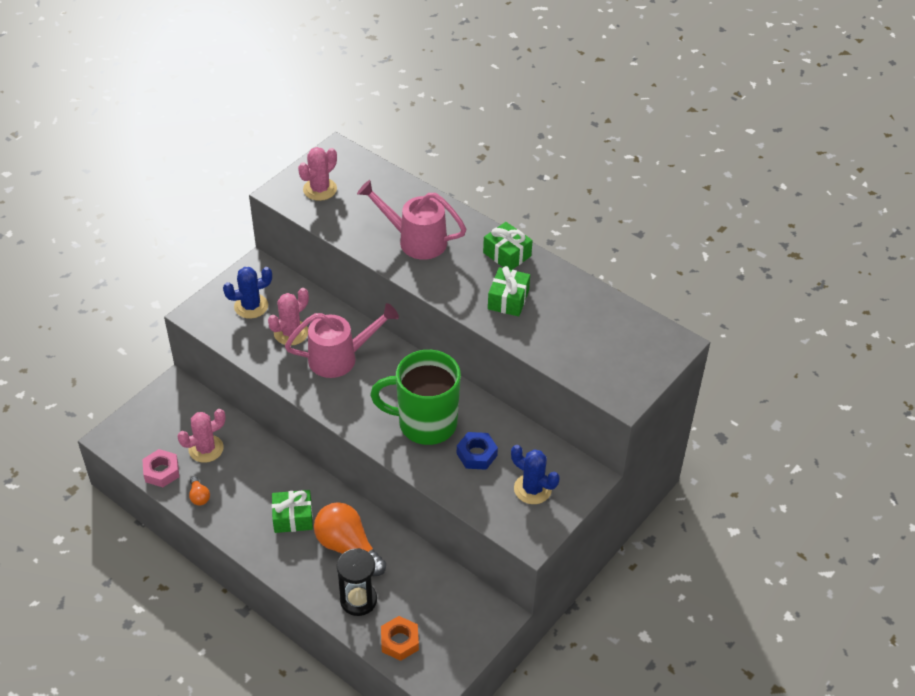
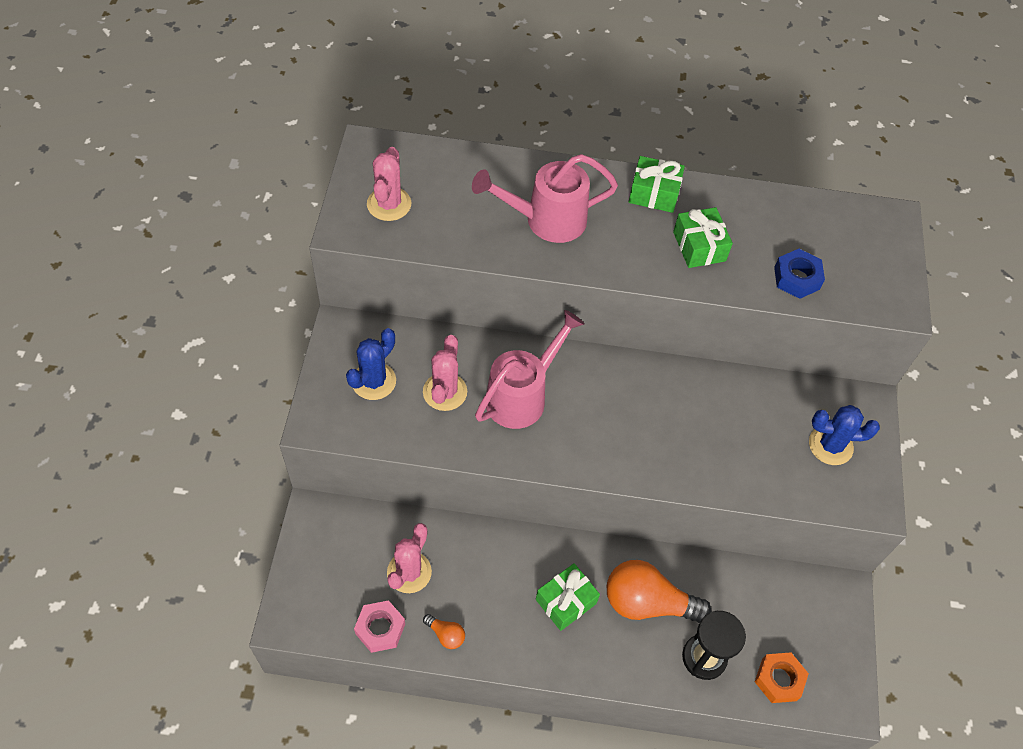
camera: 35 degrees left, 10 degrees up
green mug [370,350,461,445] -> none
blue nut [457,432,498,470] -> blue nut moved to [774,249,825,299]

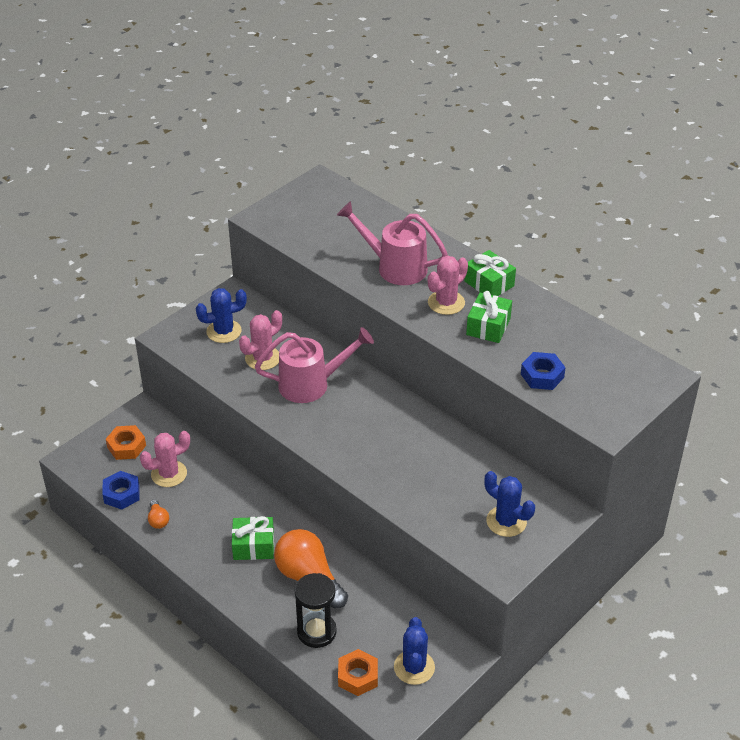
camera: 40 degrees right, 15 degrees down
pink nut [354,600,405,653] -> blue nut [102,471,139,510]
pink cactus [367,147,411,221] -> pink cactus moved to [428,256,468,315]
none -> orange nut [106,425,146,460]
none -> blue cactus [394,617,435,685]

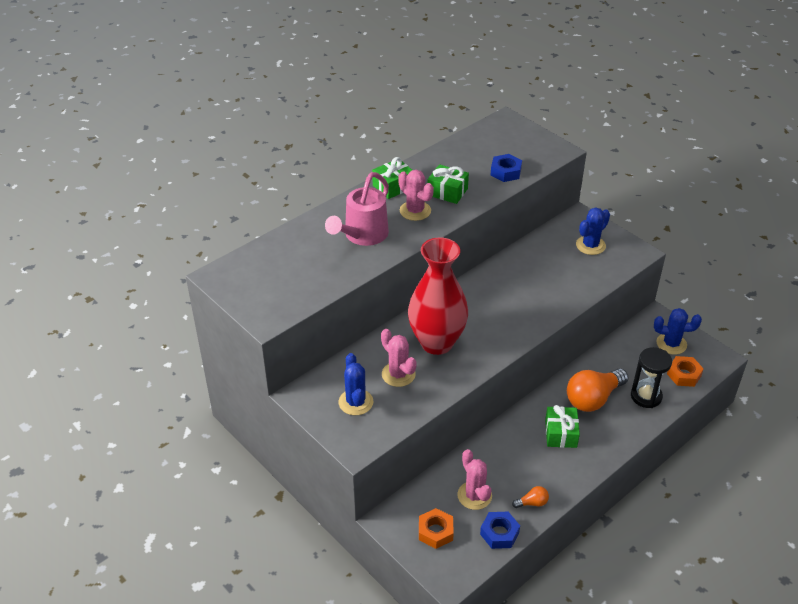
camera: 85 degrees left, 0 degrees up
pink watering can [255,327,374,403] -> red vase [408,237,468,355]

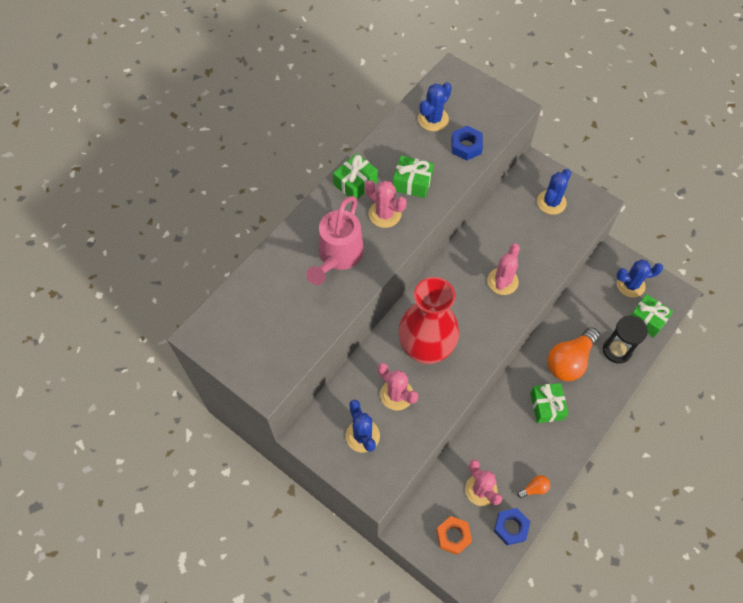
camera: 10 degrees left, 20 degrees up
orange nut [667,356,704,387] -> green gift [631,294,673,337]
none -> blue cactus [418,82,452,131]
none -> pink cactus [487,244,520,295]

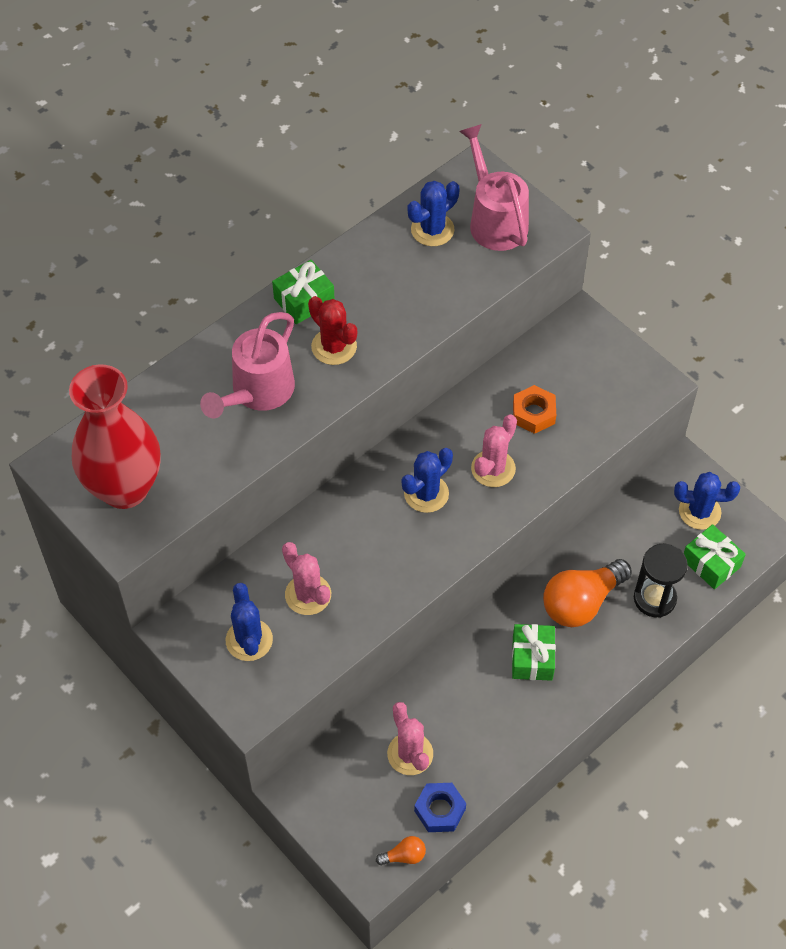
camera: 10 degrees right, 5 degrees down
pink cactus [365,180,407,228] -> red cactus [308,296,357,365]
green gift [393,156,434,198] -> none
red vase [398,277,459,364] -> red vase moved to [69,364,160,509]
orange nut [436,516,472,555] -> orange nut moved to [513,385,556,434]
blue nut [451,126,483,161] -> none
orange light bulb [517,475,550,498] -> orange light bulb moved to [376,836,426,865]
blue cactus [537,169,571,215] -> blue cactus moved to [402,448,453,513]
none -> pink watering can [459,124,529,251]

